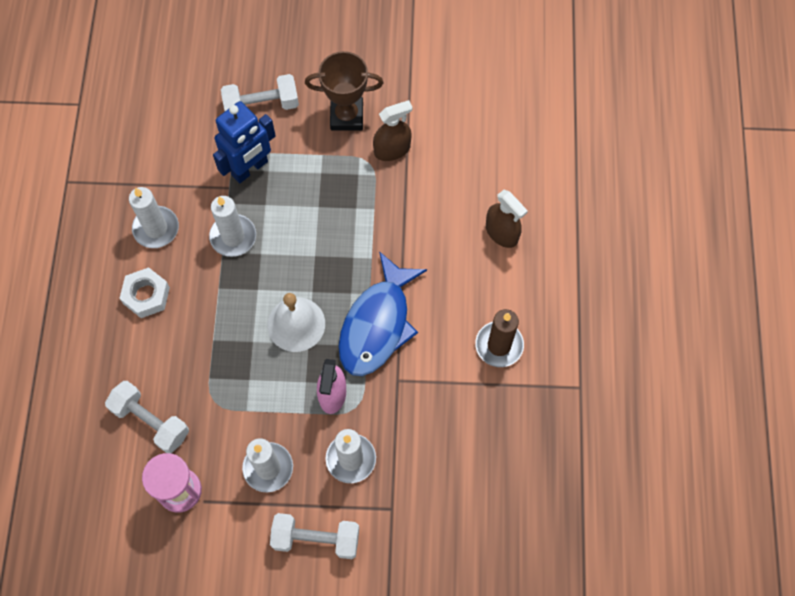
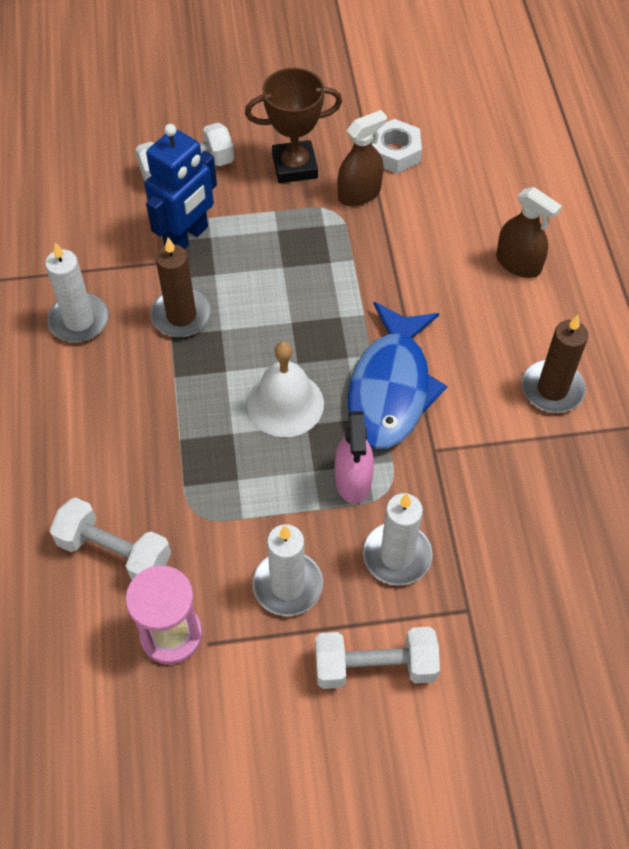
camera: 10 degrees left, 10 degrees down
white nut [119,267,170,318] -> white nut moved to [371,119,422,174]
white candle [209,196,256,257] -> brown candle [150,237,212,337]

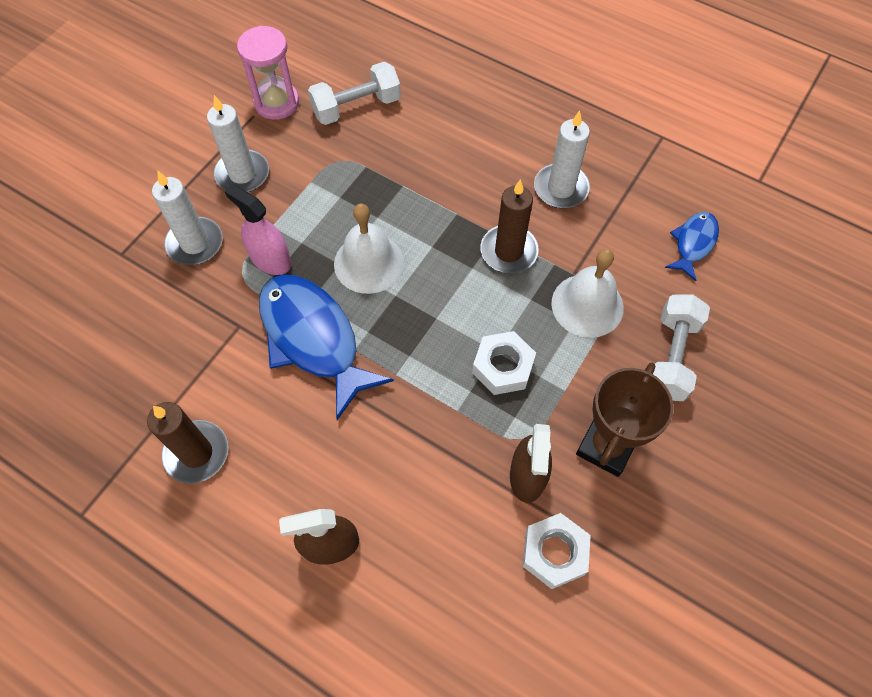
camera: 130 degrees right, 5 degrees up
blue robot [145,124,217,249] -> white bell [552,249,624,338]
white dumbbell [315,627,440,689] -> none
none -> white nut [472,331,536,395]
none -> blue fish [665,212,719,281]

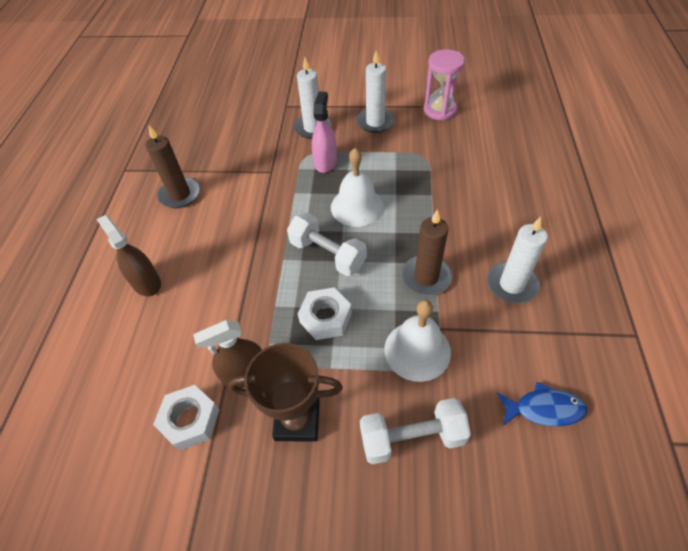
camera: 65 degrees right, 10 degrees down
blue fish [259,275,394,420] -> none
white dumbbell [308,62,401,125] -> white dumbbell moved to [287,212,367,276]

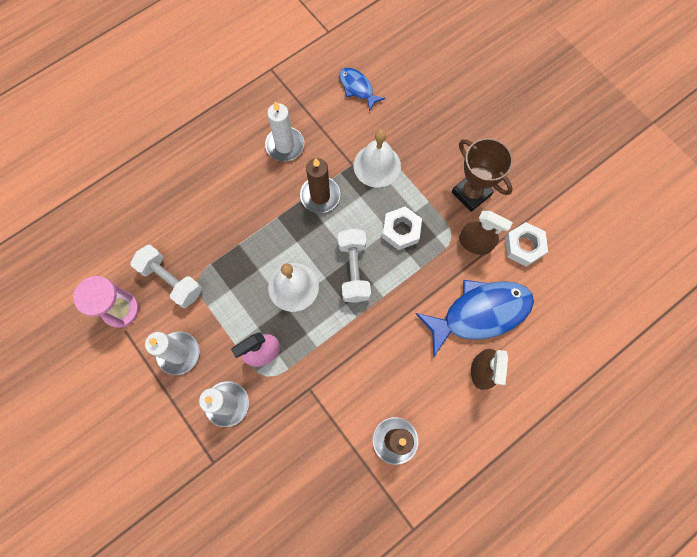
camera: 135 degrees left, 20 degrees up
white dumbbell [360,398,471,464] -> white dumbbell moved to [130,245,202,308]
none -> blue fish [415,280,534,356]

